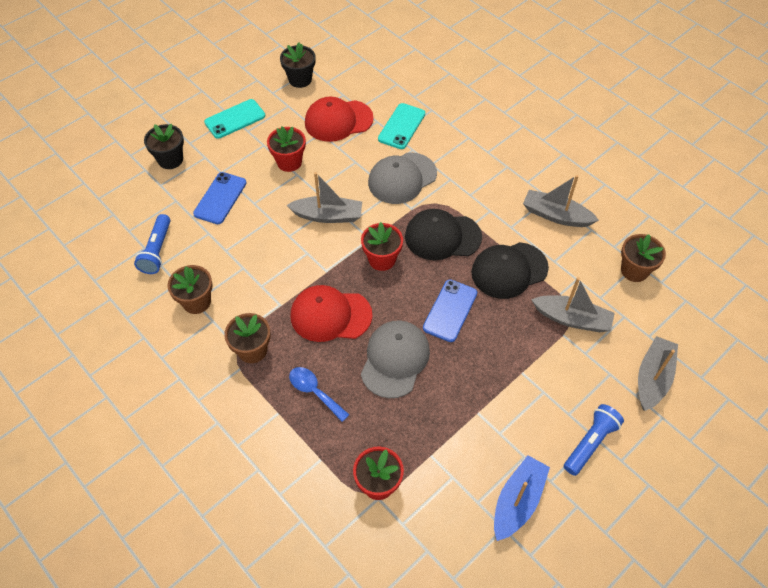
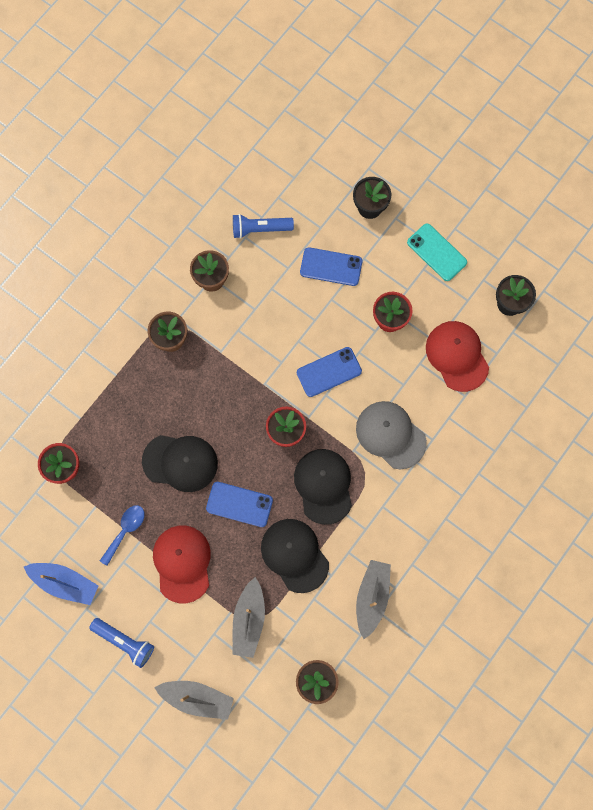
camera: 80 degrees right, 20 degrees up
grey boat [287,172,362,223] -> blue phone [297,347,362,397]
blue spoon [289,367,349,422] -> blue spoon moved to [100,505,145,566]
red cap [291,285,372,342] -> red cap moved to [153,525,211,603]
grey cap [361,320,430,398] -> black cap [142,435,218,492]
turquoise phone [378,103,425,149] -> none

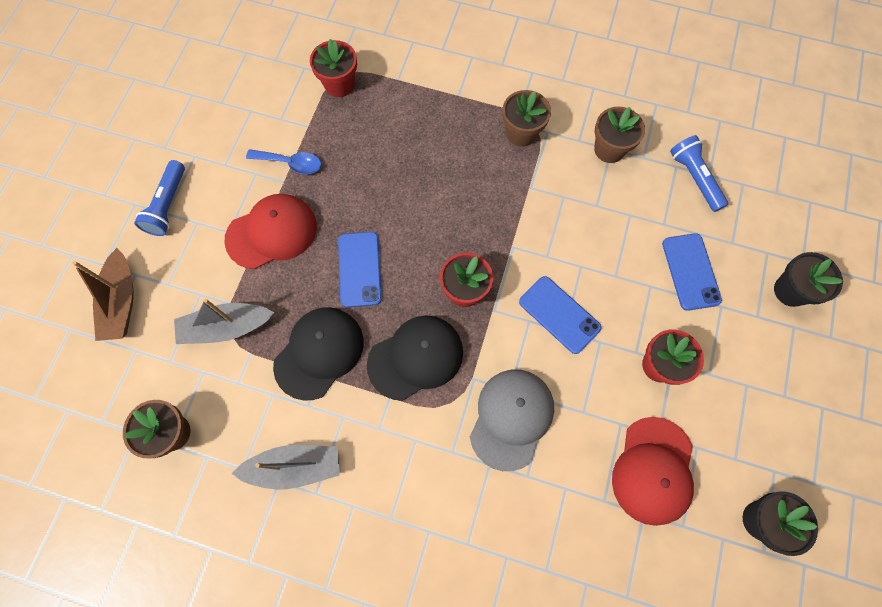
camera: 70 degrees right, 5 degrees down
blue boat [24,563,98,605] -> none
black cap [142,435,218,492] -> none
grey boat [154,681,234,719] -> brown boat [73,248,134,341]
turquoise phone [407,224,467,281] -> none
red cap [426,321,489,392] -> red cap turned 150 degrees clockwise [612,417,694,526]

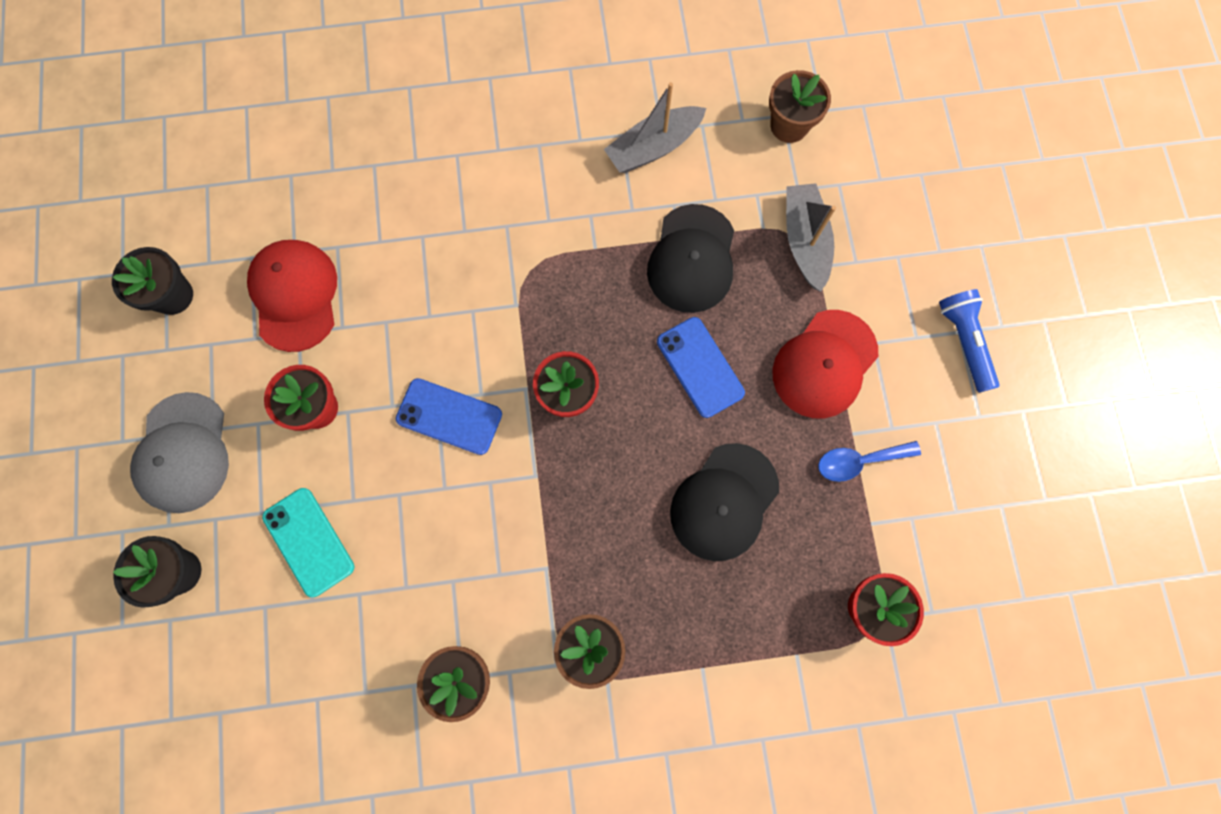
camera: 155 degrees right, 5 degrees up
brown boat [73,248,134,341] -> none
grey boat [174,299,274,344] -> grey boat turned 60 degrees counterclockwise [786,183,836,292]
black cap [367,315,463,401] -> black cap moved to [670,443,779,561]
grey cap [470,370,554,471] -> grey cap moved to [130,392,229,513]
blue phone [662,233,722,311] -> turquoise phone [262,488,354,597]
blue flashlight [670,135,728,212] -> none

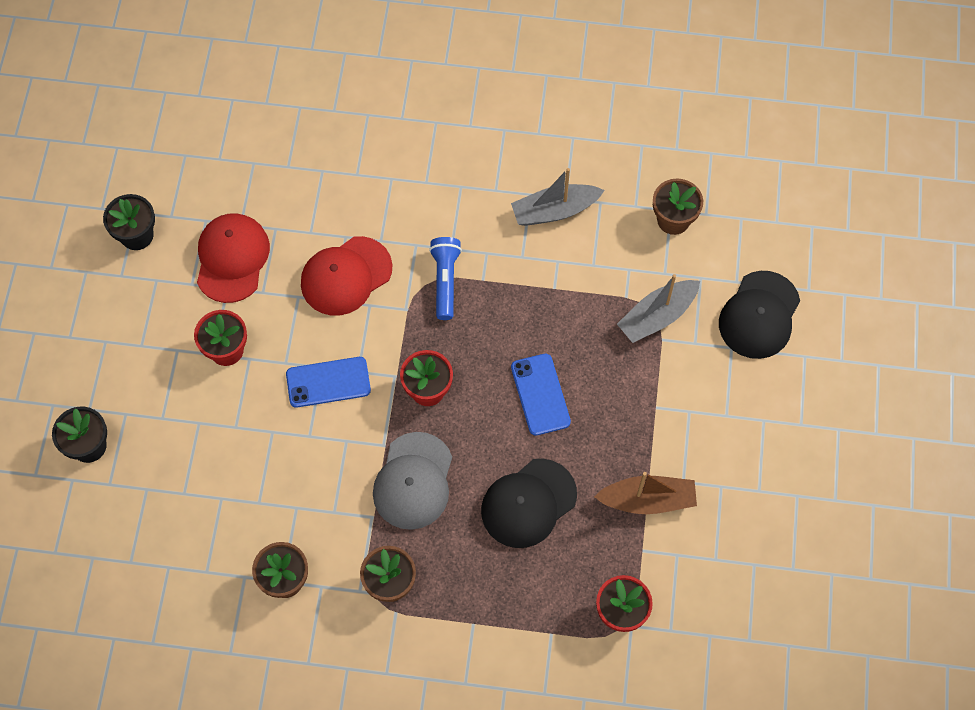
camera: 15 degrees right, 10 degrees down
grey cap [130,392,229,513] -> grey cap moved to [373,432,452,530]
turquoise phone [262,488,354,597] -> none
blue phone [396,378,502,455] -> blue phone turned 45 degrees counterclockwise [286,357,371,408]
black cap [647,204,734,313] -> black cap moved to [719,271,800,359]
red cap [772,310,878,418] -> red cap moved to [301,236,392,316]
grey boat [786,183,836,292] -> grey boat turned 135 degrees counterclockwise [617,274,700,343]
blue spoon [818,441,921,482] -> brown boat [594,472,697,514]
blue flashlight [939,289,1000,393] -> blue flashlight moved to [429,237,462,320]

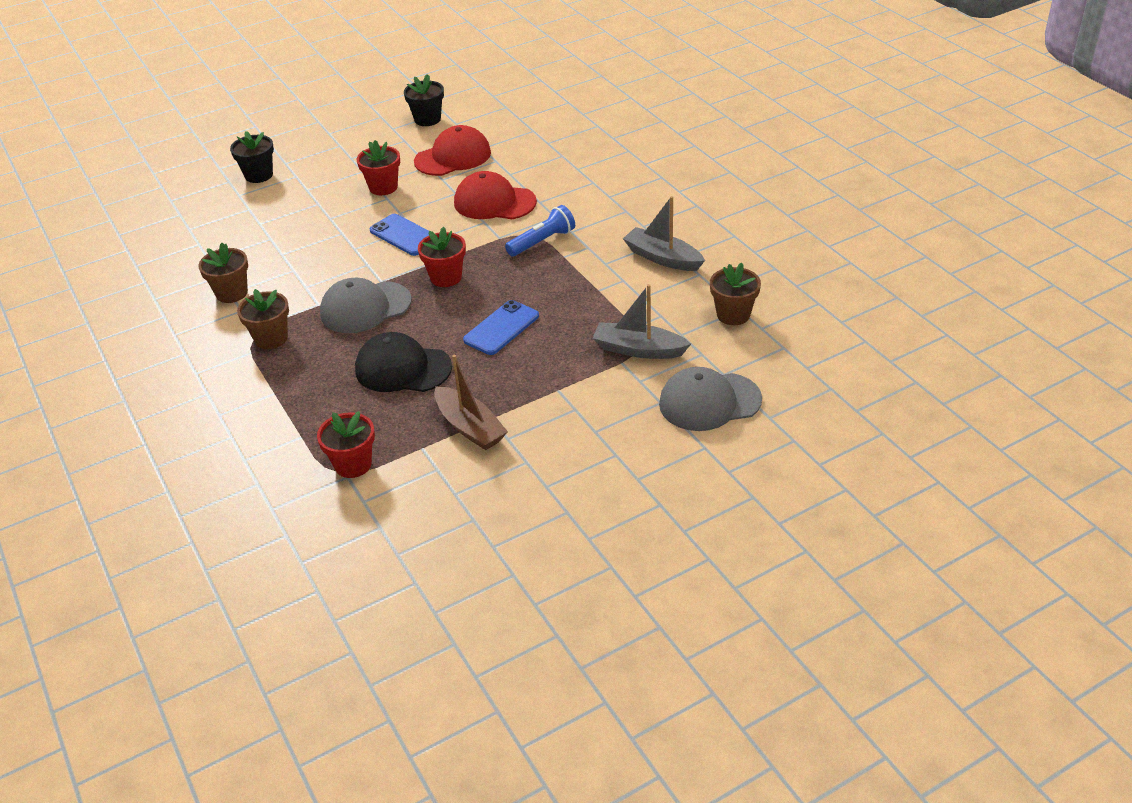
camera: 55 degrees right, 25 degrees down
black cap [719,271,800,359] -> grey cap [659,367,762,431]

